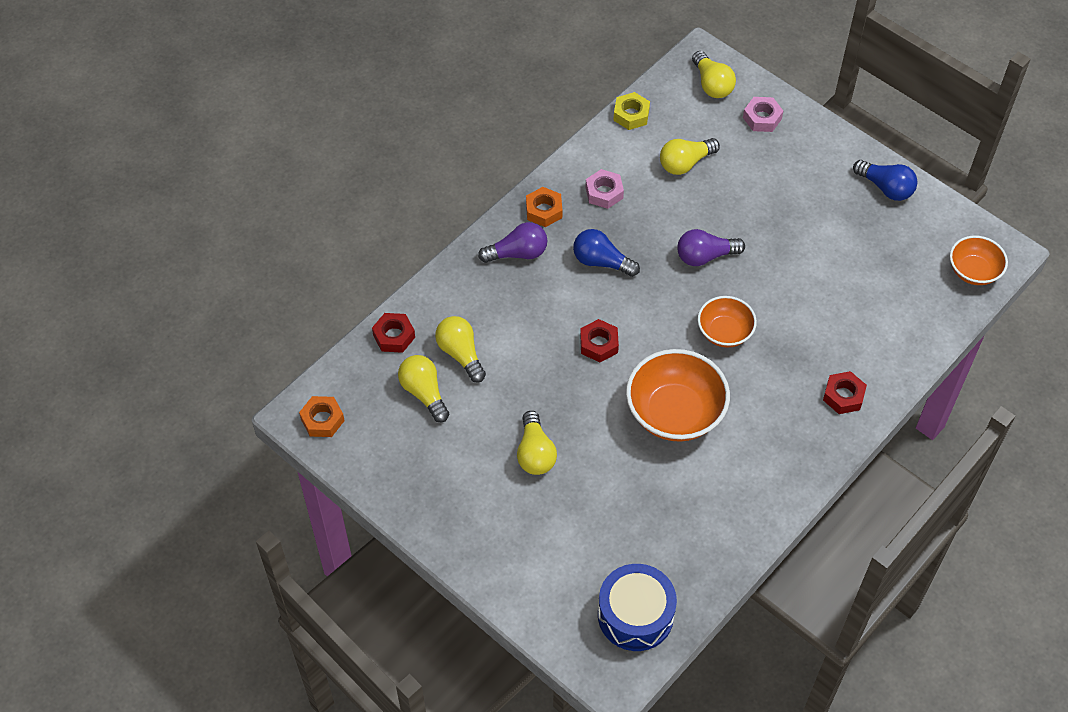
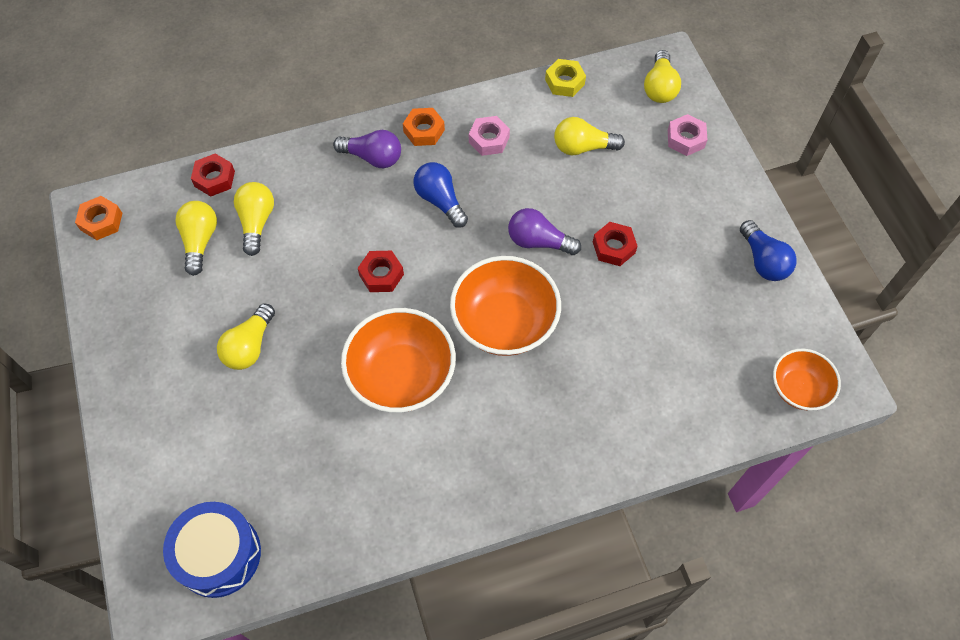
camera: 30 degrees right, 5 degrees up
orange bowl [698,296,757,348] -> orange bowl [450,256,561,356], size x1.69
red nut [823,371,867,414] -> red nut moved to [593,222,637,266]

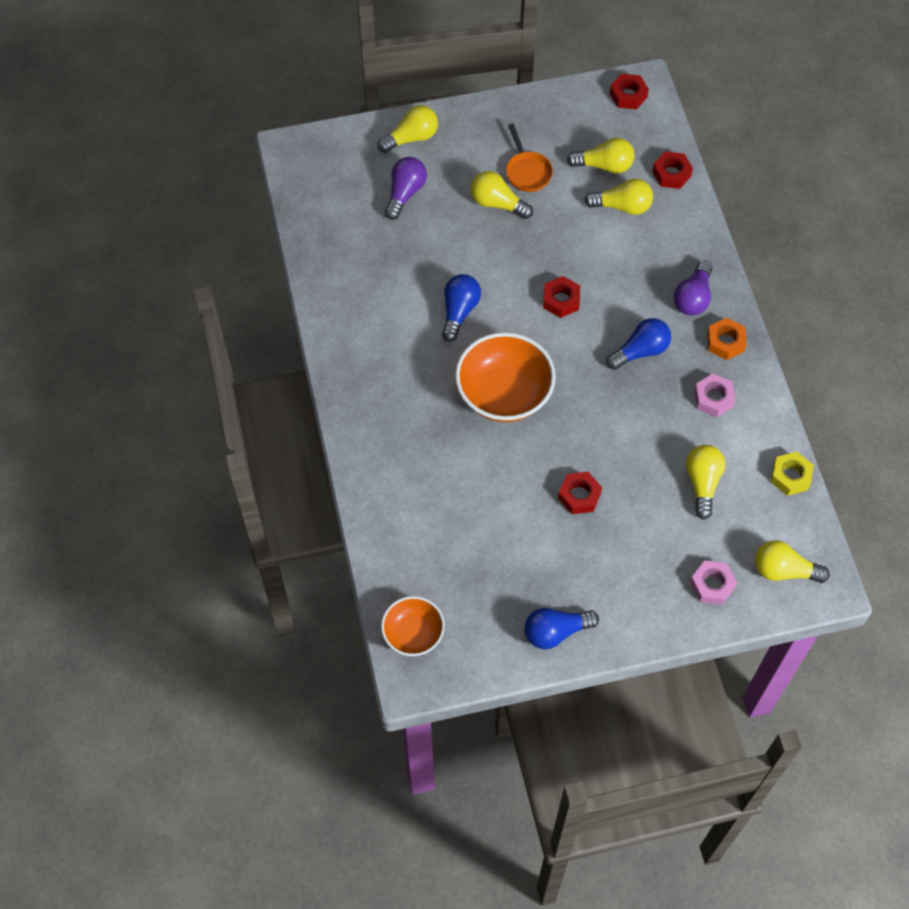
camera: 95 degrees right, 0 degrees up
orange nut [75,196,122,240] -> red nut [610,74,649,109]
blue drum [163,502,261,598] -> none
orange bowl [341,308,456,413] -> blue light bulb [442,274,481,342]
purple light bulb [508,208,581,255] -> purple light bulb moved to [385,157,427,220]
none -> yellow light bulb [377,105,438,153]
none -> orange pan [506,124,553,192]

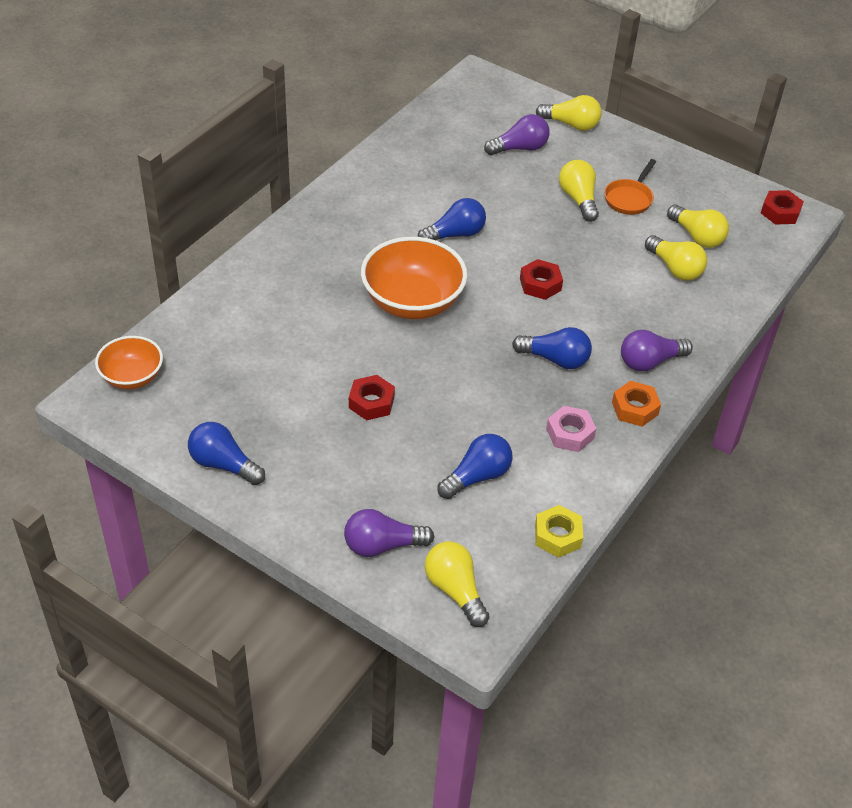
camera: 45 degrees right, 15 degrees down
red nut [652,151,693,189] -> none
yellow light bulb [686,445,725,520] -> blue light bulb [438,434,512,499]
pink nut [690,560,737,605] -> purple light bulb [344,509,435,557]

